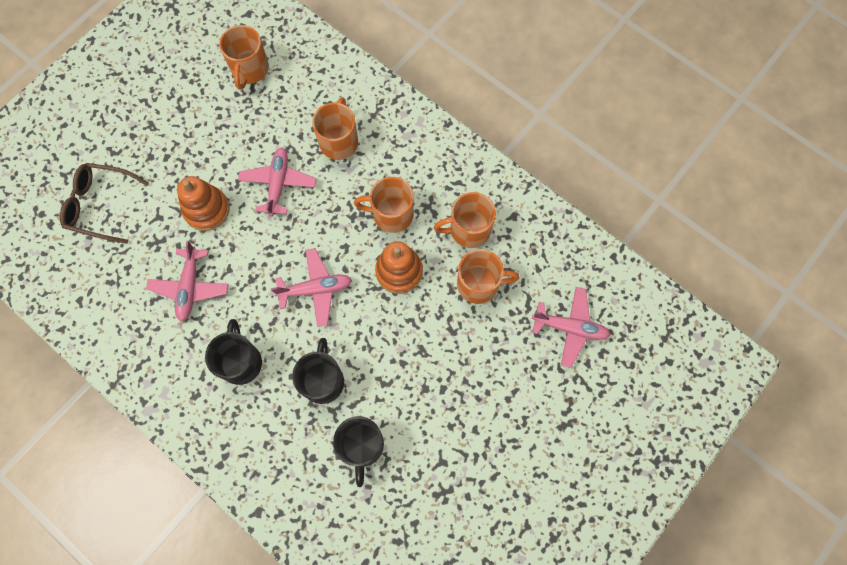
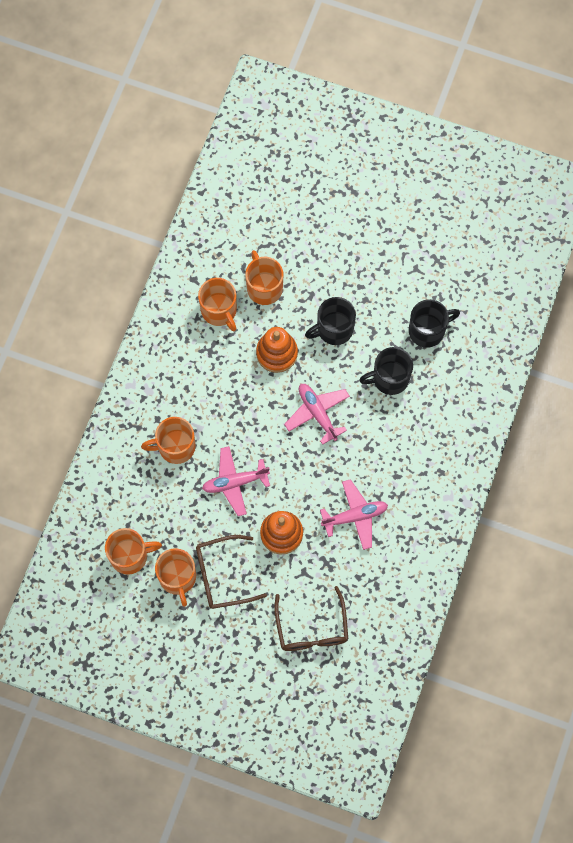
camera: 110 degrees left, 0 degrees up
black mug [205,319,262,385] -> black mug moved to [305,297,356,345]
orange mug [354,177,414,233] -> orange mug moved to [155,548,196,607]
pink plane [532,287,610,368] -> none
none -> brown glasses [196,535,267,609]

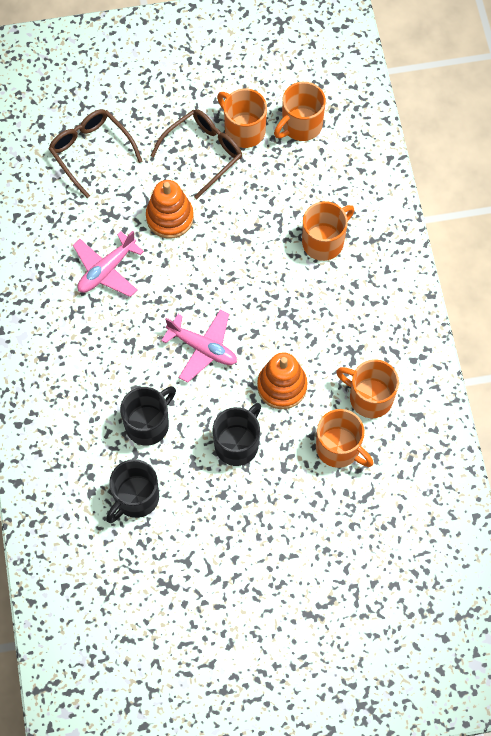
camera: 150 degrees right, 5 degrees down
pink plane [202,446,270,516] -> none

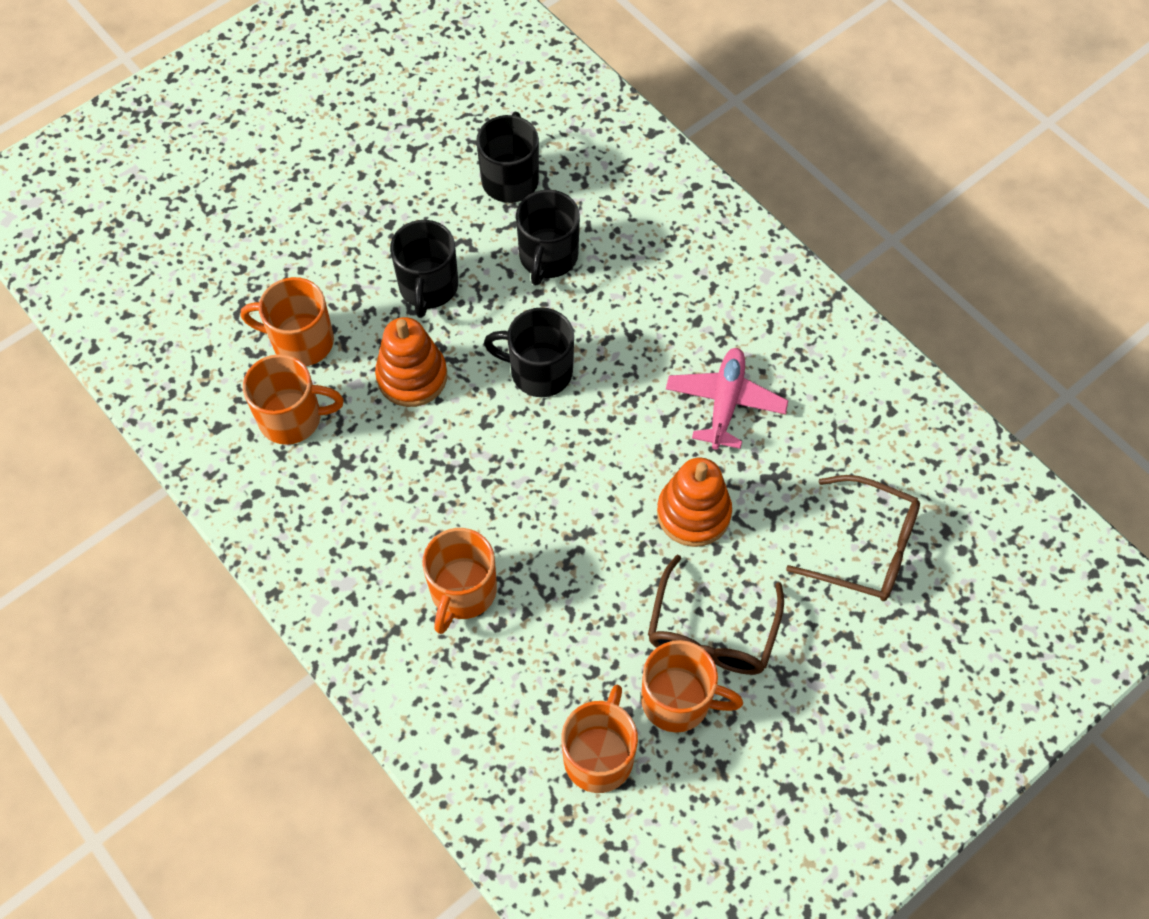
camera: 150 degrees right, 5 degrees down
pink plane [161,310,237,383] -> black mug [484,307,574,397]

